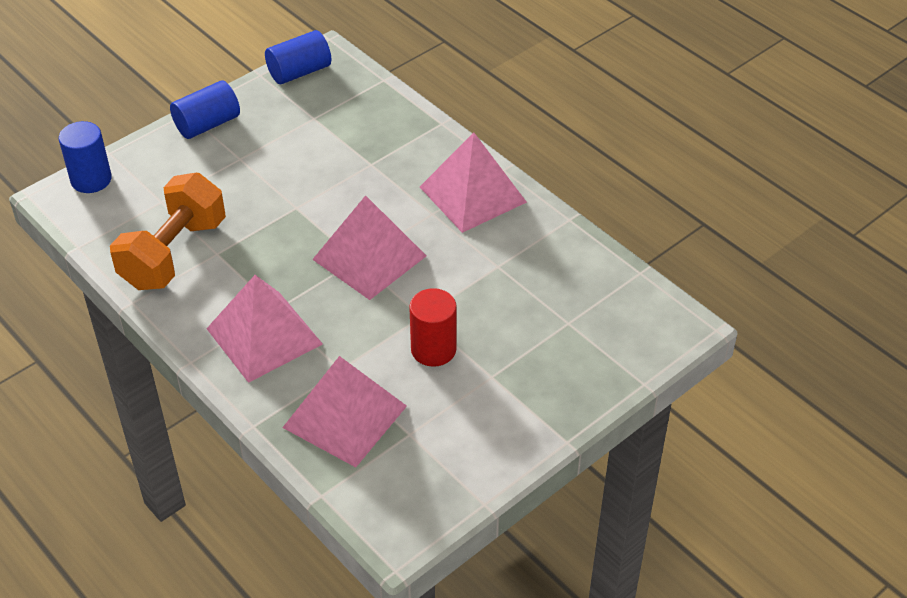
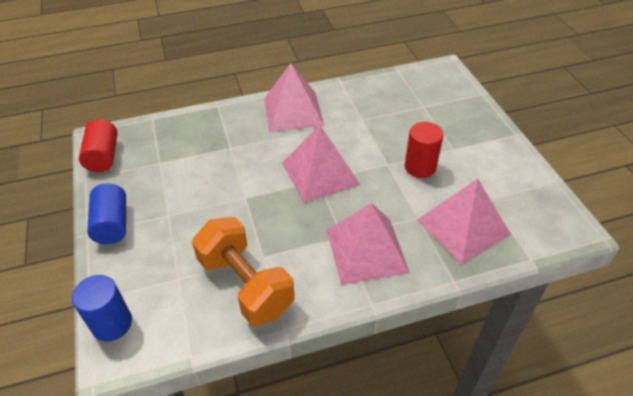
camera: 65 degrees left, 0 degrees up
blue cylinder [265,30,331,84] -> red cylinder [79,119,118,172]

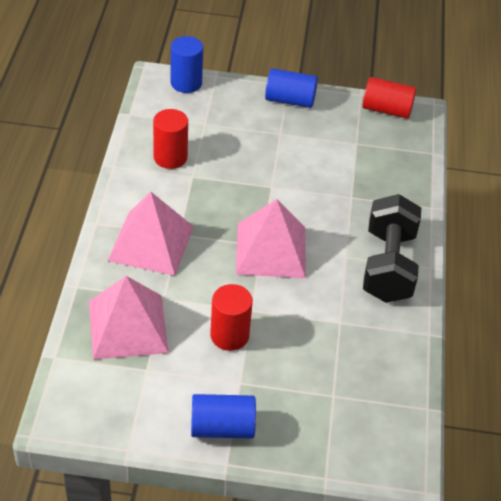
camera: 110 degrees right, 0 degrees up
orange dumbbell [192,217,295,326] -> red cylinder [153,109,188,169]
pink pyramid [264,63,324,132] -> black dumbbell [363,194,421,303]
none -> blue cylinder [191,394,256,438]

